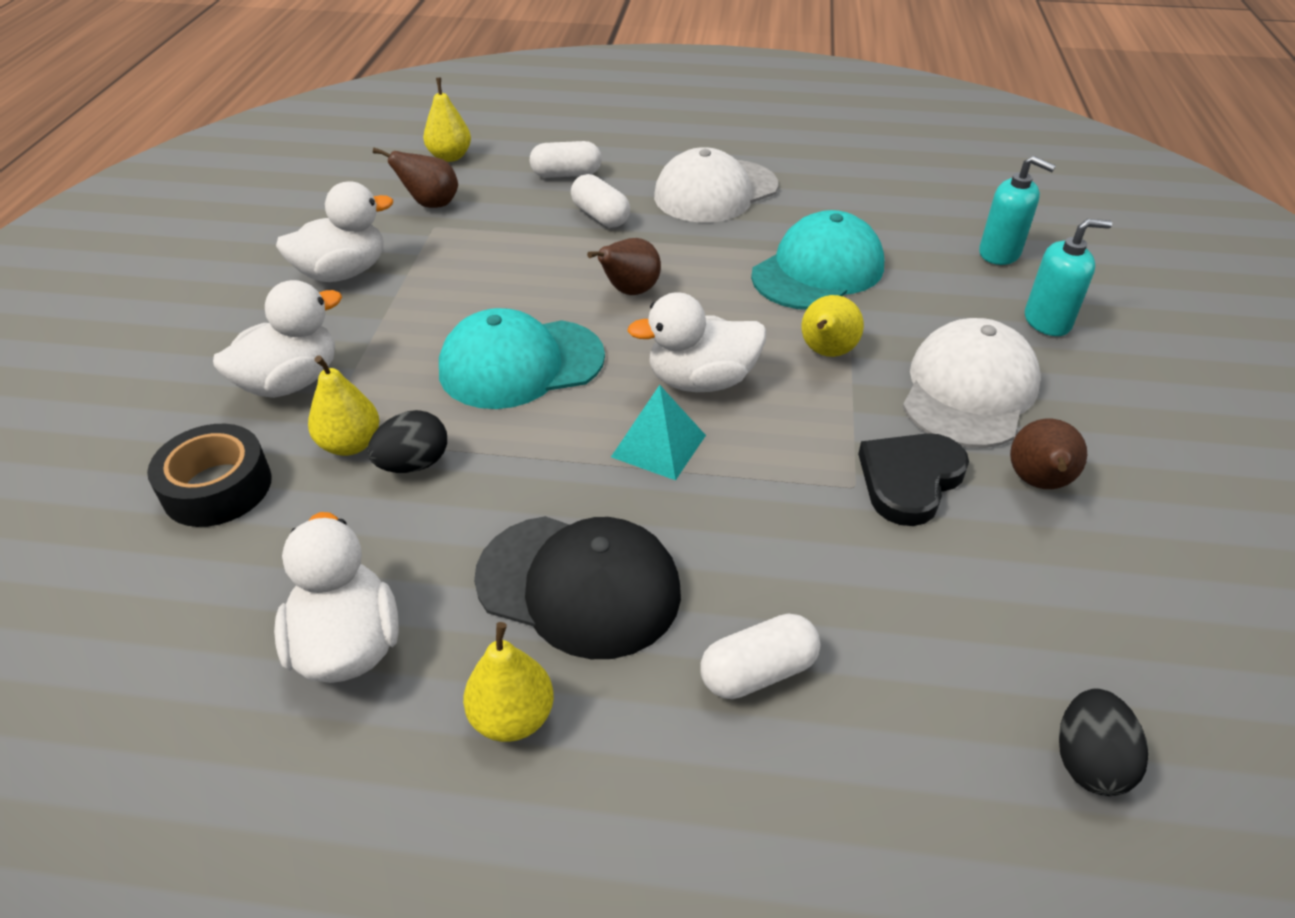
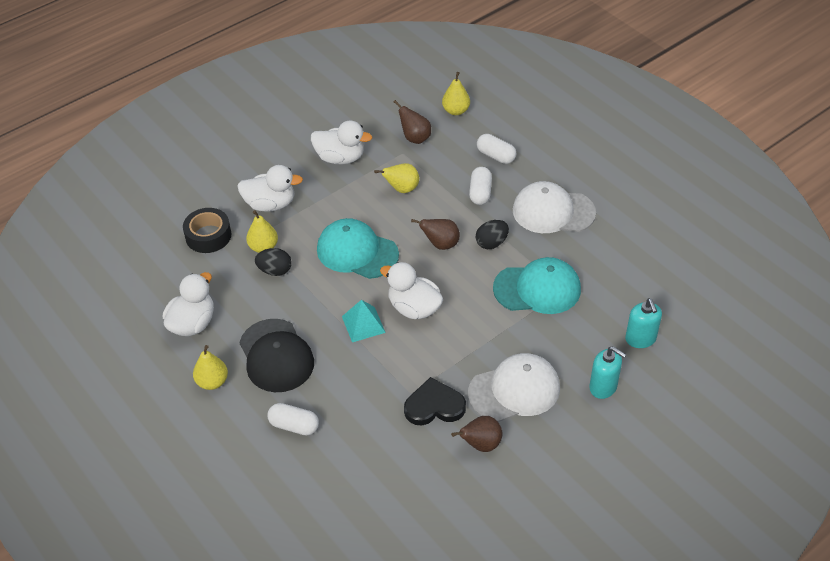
camera: 45 degrees right, 5 degrees up
yellow pear [801,295,864,357] -> yellow pear moved to [374,163,419,193]
black egg [1059,689,1149,796] -> black egg moved to [476,220,509,249]

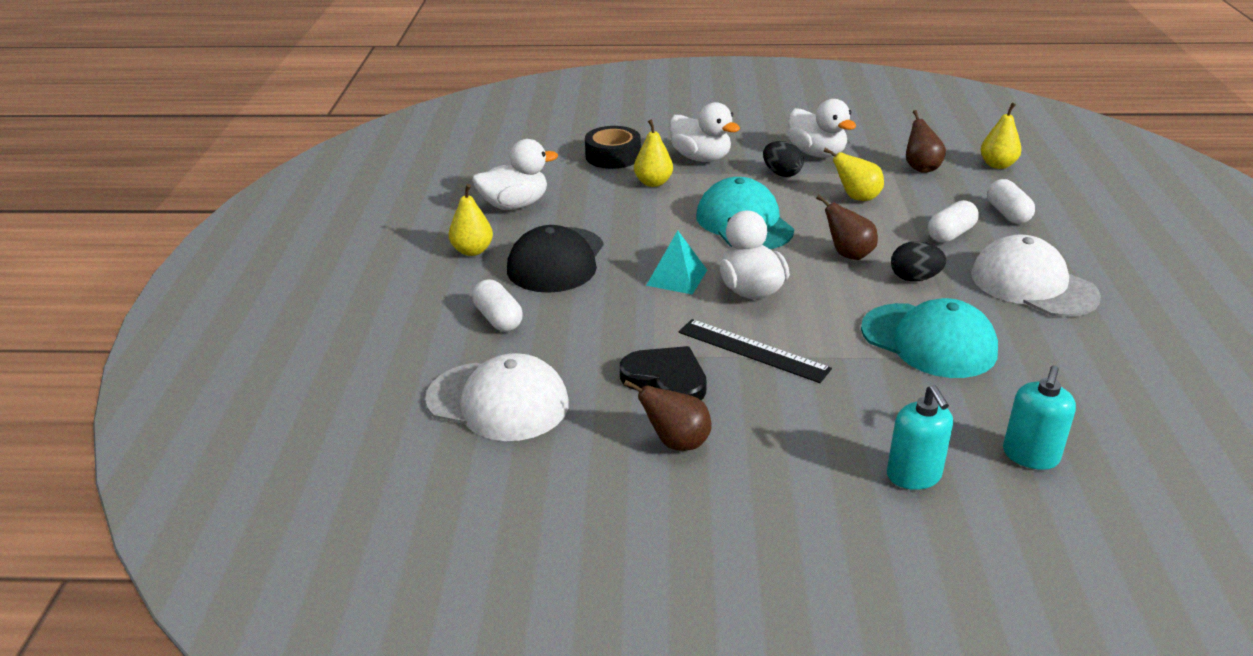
camera: 40 degrees right, 15 degrees down
black egg [255,248,292,276] -> black egg moved to [763,141,804,177]
white cap [468,353,560,422] -> white cap moved to [425,353,569,441]
none -> black ruler [679,319,832,383]

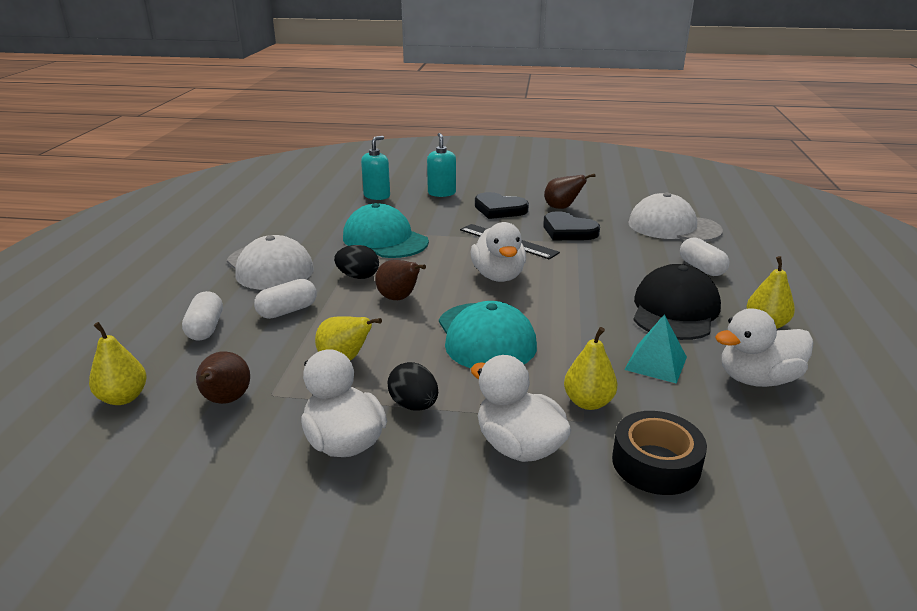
camera: 175 degrees left, 5 degrees down
turquoise pyramid [646,230,707,295] -> turquoise pyramid moved to [625,314,687,384]
none -> black heart [475,192,529,219]

